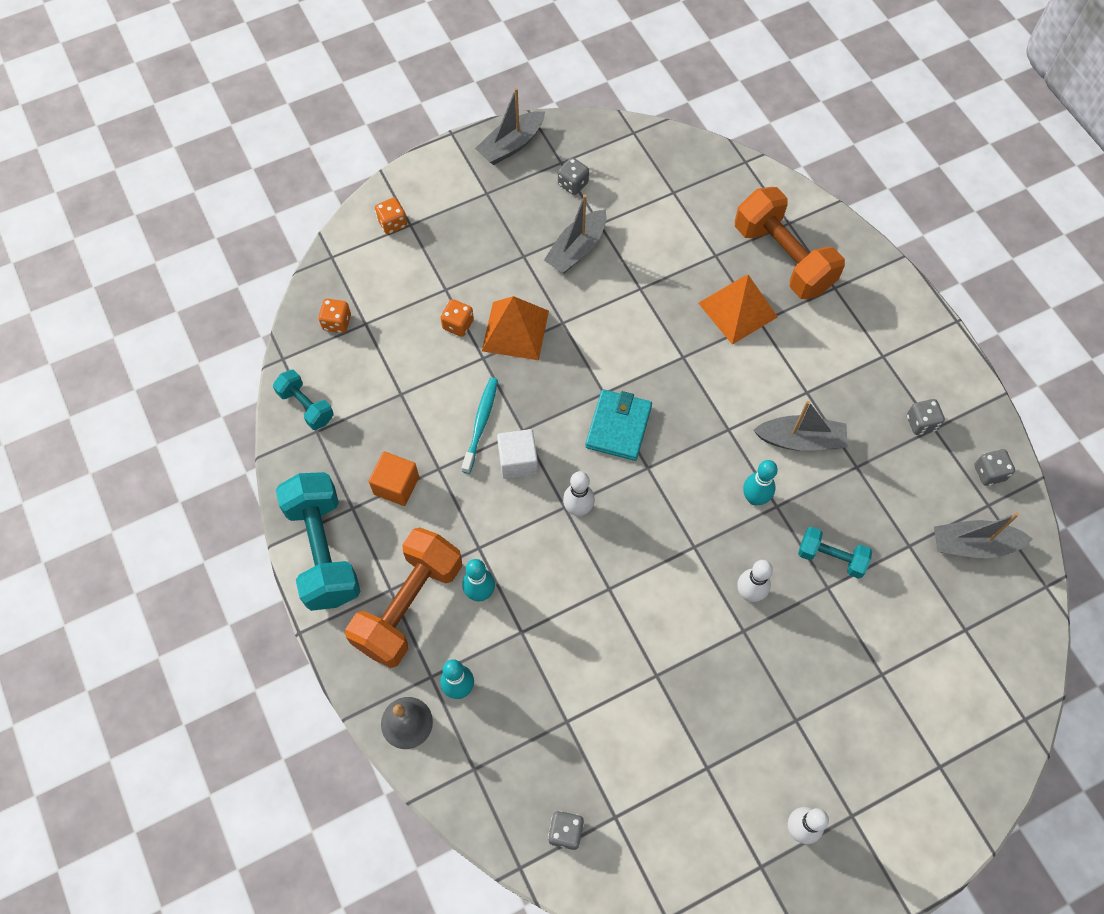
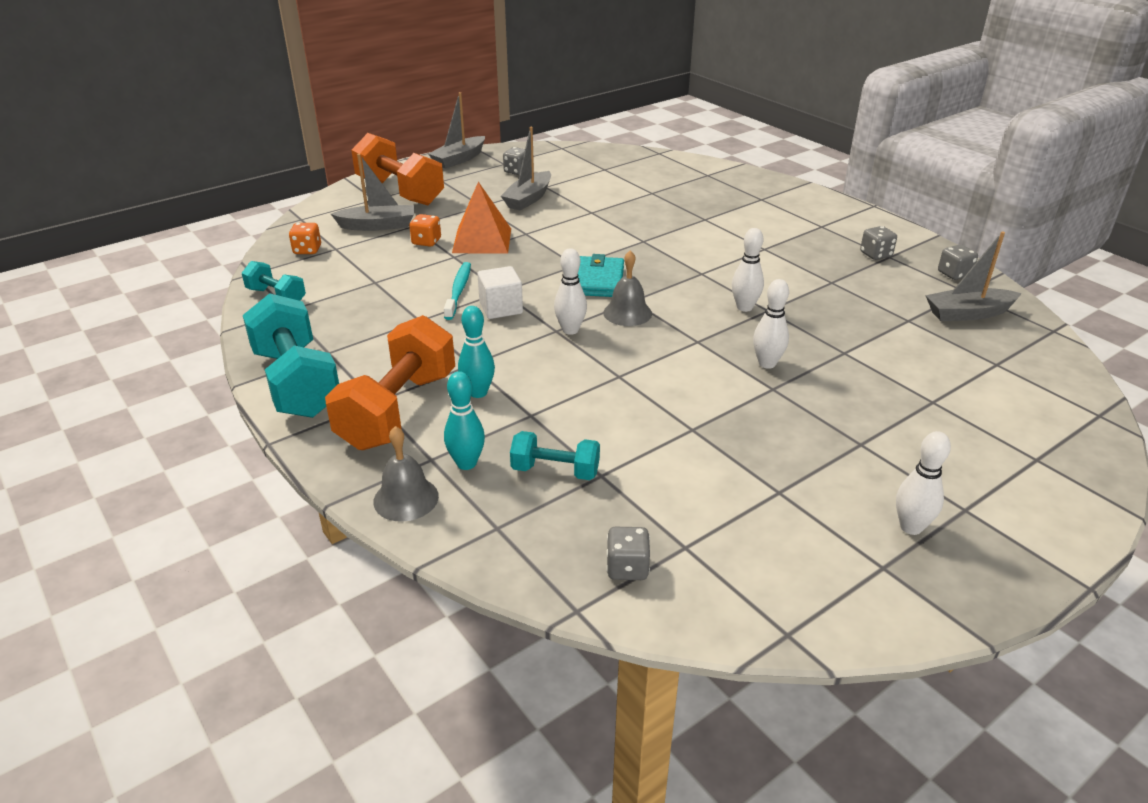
camera: 10 degrees left, 30 degrees down
orange cube [368,452,419,506] -> none
orange dice [375,198,407,234] -> none
orange pyramid [698,275,778,345] -> none
orange dumbbell [735,187,845,299] -> orange dumbbell moved to [351,133,444,206]
turquoise bowling pin [743,460,778,505] -> white bowling pin [732,228,764,312]
grey boat [753,401,848,451] -> grey boat moved to [331,154,415,231]
turquoise dumbbell [798,527,872,579] -> turquoise dumbbell moved to [510,431,600,480]
none -> grey bell [603,250,652,326]

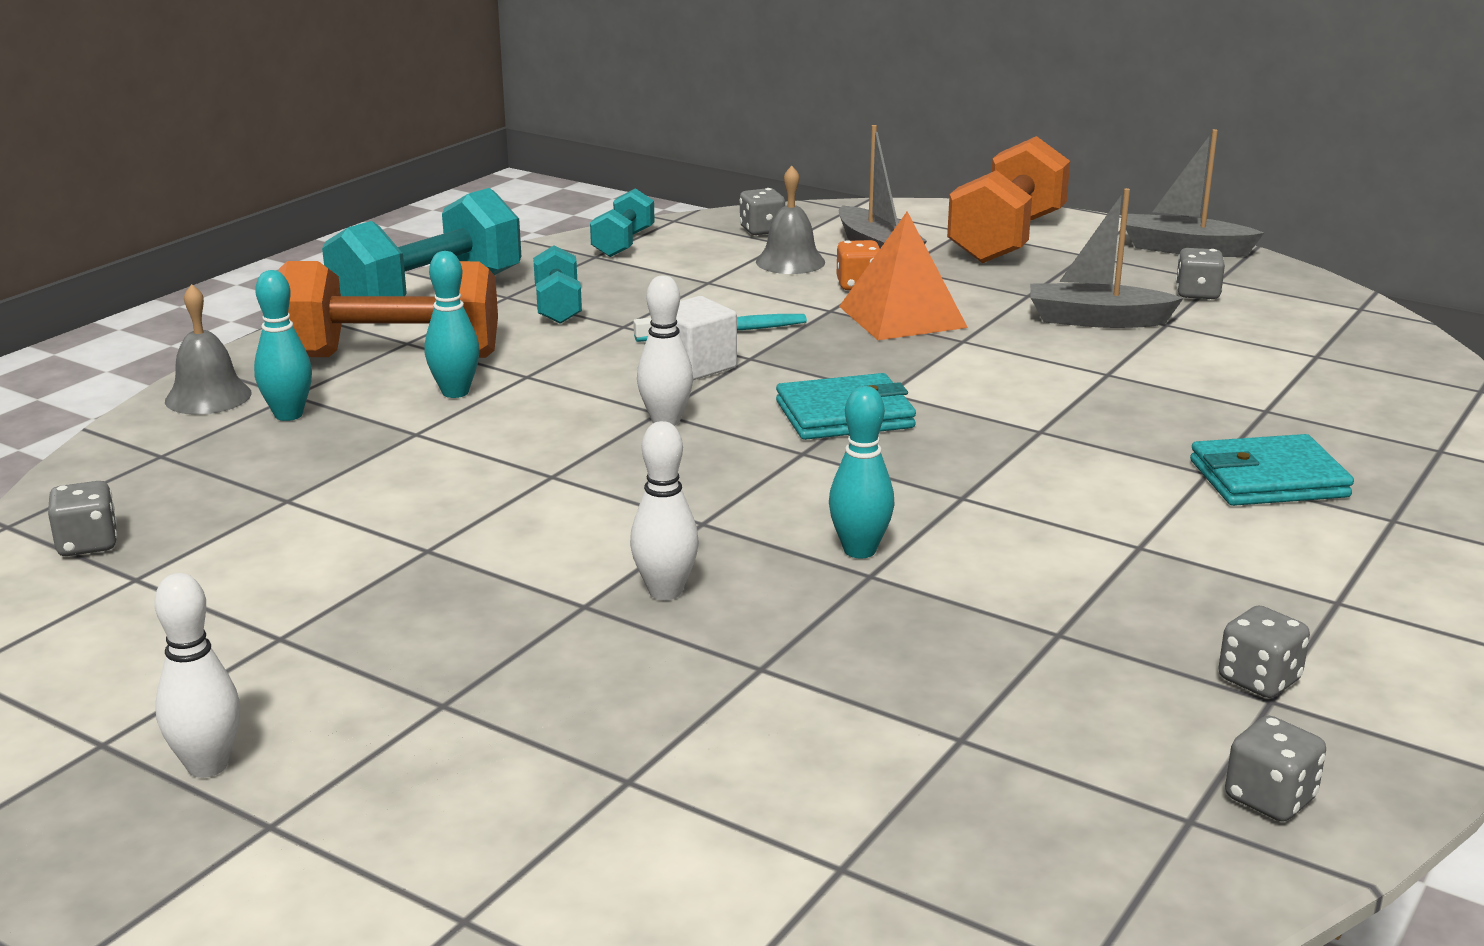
camera: 70 degrees right, 10 degrees down
orange dice [289,223,321,254] -> grey dice [740,188,785,235]
turquoise dumbbell [510,431,600,480] -> turquoise dumbbell moved to [533,245,582,324]
grey bell [603,250,652,326] -> grey bell moved to [756,166,825,274]
white bowling pin [732,228,764,312] -> turquoise bowling pin [829,386,895,558]
grey boat [925,232,1022,321] -> none
none -> turquoise wallet [1190,434,1354,506]

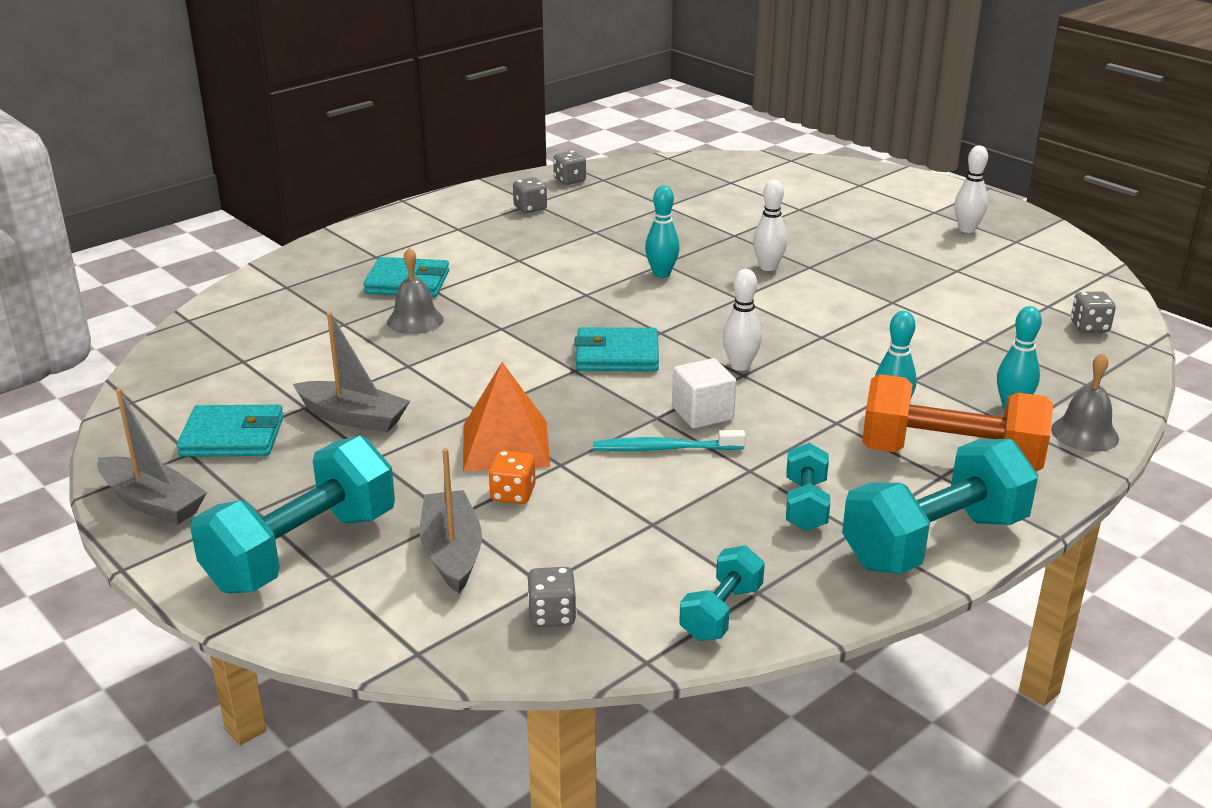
camera: 165 degrees left, 5 degrees up
grey bell [756,166,825,274] -> grey bell moved to [387,247,444,334]
orange dumbbell [947,136,1070,263] -> turquoise dumbbell [190,436,395,593]
grey dice [1176,248,1225,299] -> turquoise wallet [177,405,284,457]

